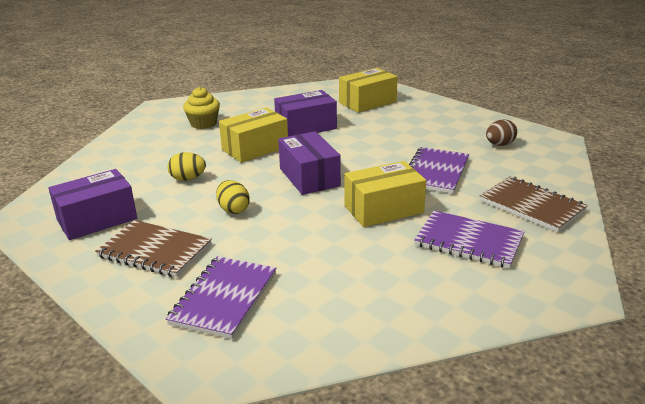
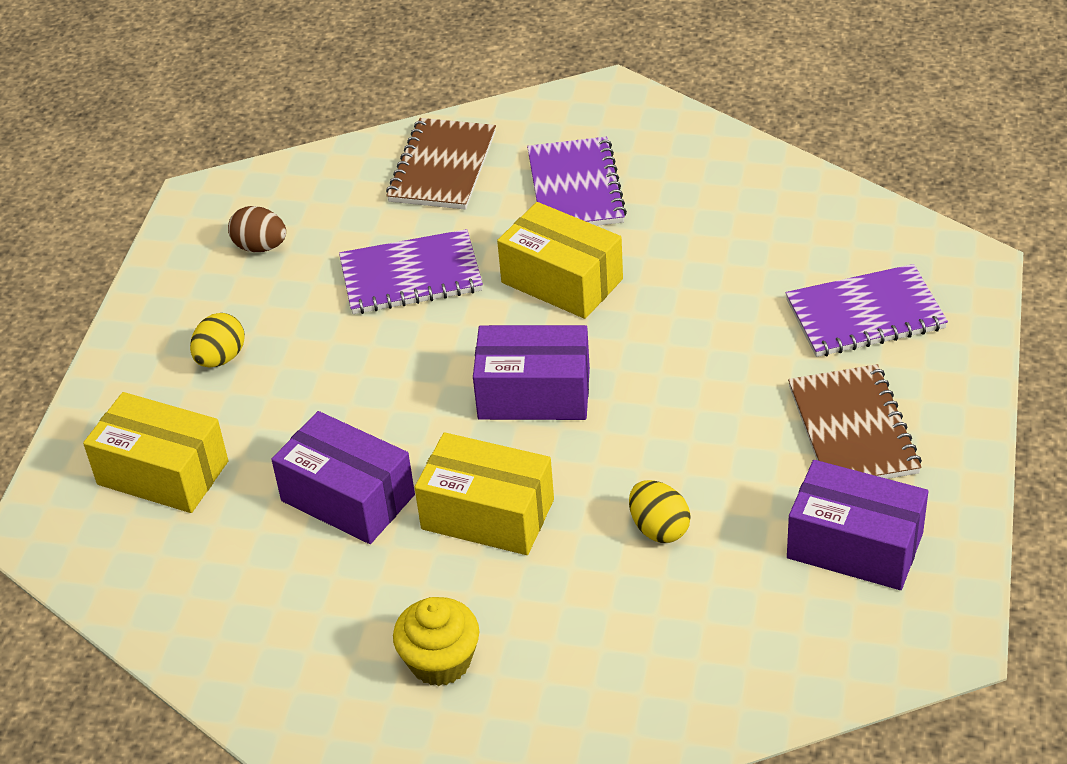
camera: 120 degrees left, 15 degrees up
yellow egg [216,180,250,214] -> yellow egg moved to [190,313,245,368]
purple box [278,131,341,195] -> purple box turned 60 degrees clockwise [473,325,590,420]

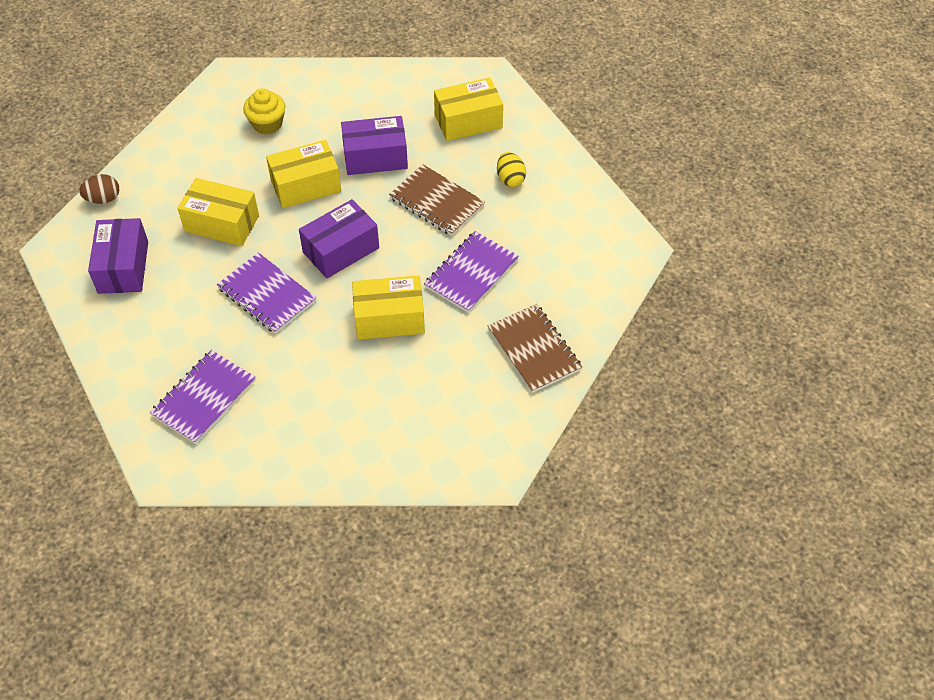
camera: 135 degrees right, 10 degrees up
brown egg [228,206,286,252] -> brown egg moved to [79,174,119,204]
purple notebook [527,137,627,226] -> purple notebook moved to [217,252,316,334]
yellow egg [629,480,691,543] -> yellow box [177,178,259,246]
purple box [787,460,928,590] -> purple box turned 75 degrees counterclockwise [88,218,148,294]
brown notebook [788,364,922,479] -> brown notebook moved to [389,164,485,236]

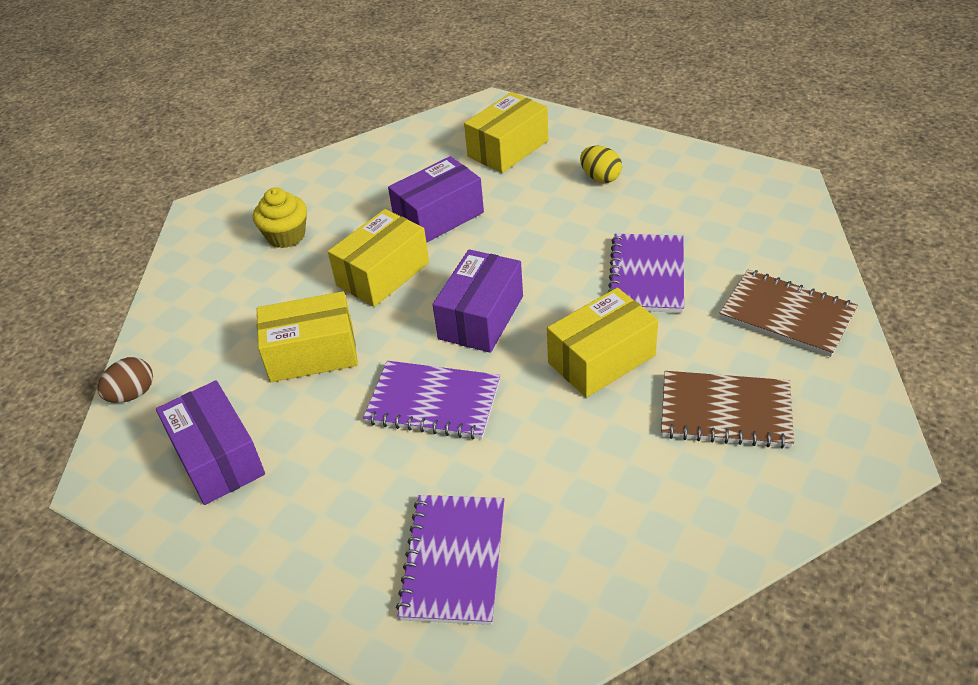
camera: 25 degrees left, 10 degrees down
brown notebook [389,164,485,236] -> brown notebook moved to [661,371,794,449]

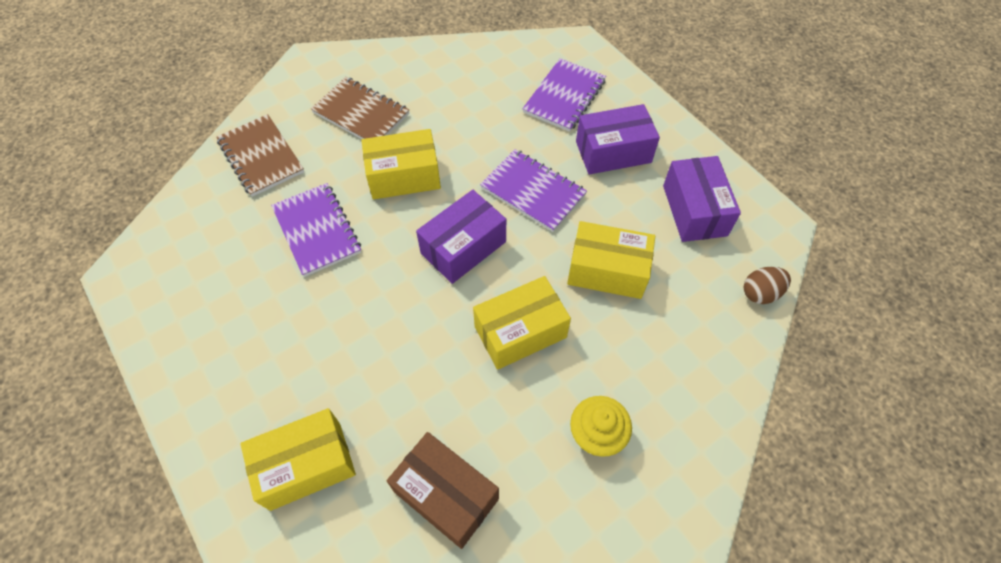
camera: 160 degrees left, 15 degrees up
purple box [388,156,484,243] -> purple box moved to [576,104,660,175]
yellow egg [580,146,622,183] -> none
purple notebook [608,233,684,313] -> purple notebook turned 60 degrees counterclockwise [271,183,361,277]
none -> brown box [387,432,499,549]

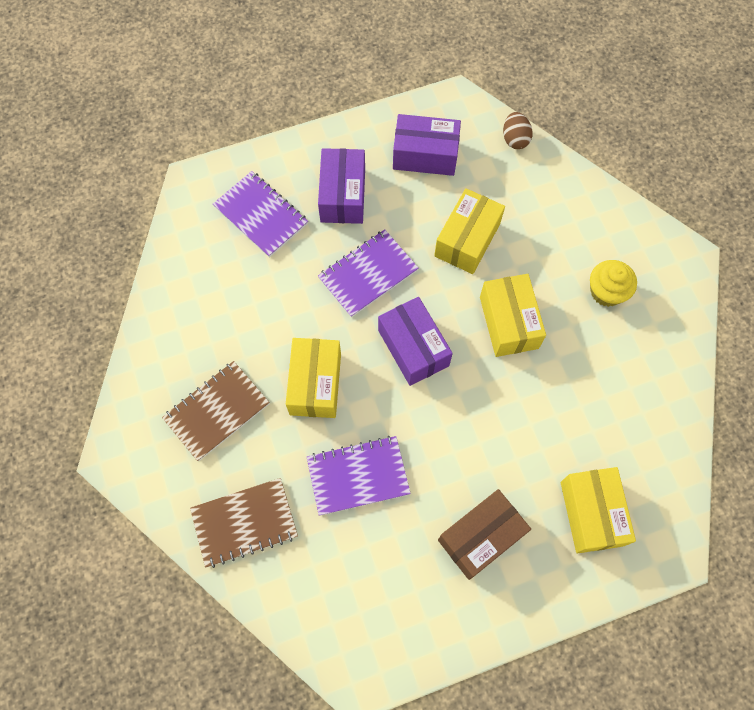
camera: 75 degrees left, 10 degrees up
brown box [387,432,499,549] -> brown box moved to [438,489,531,580]

